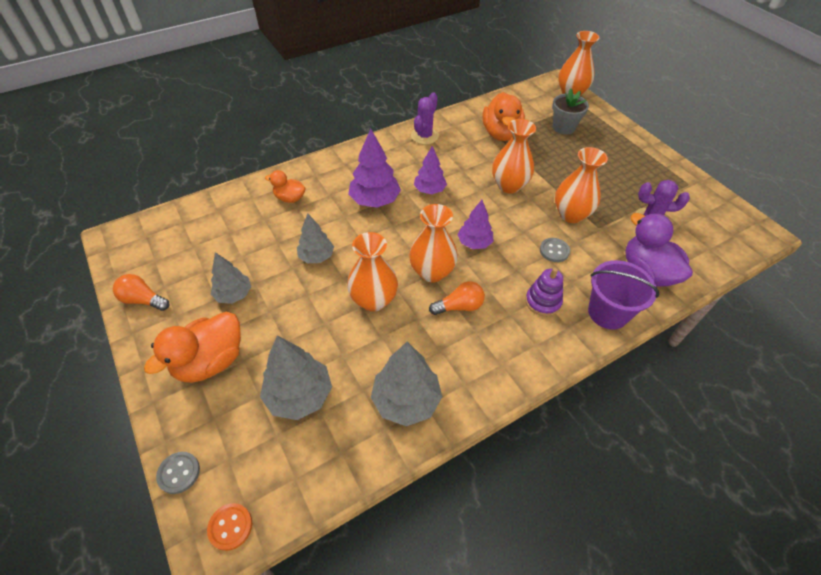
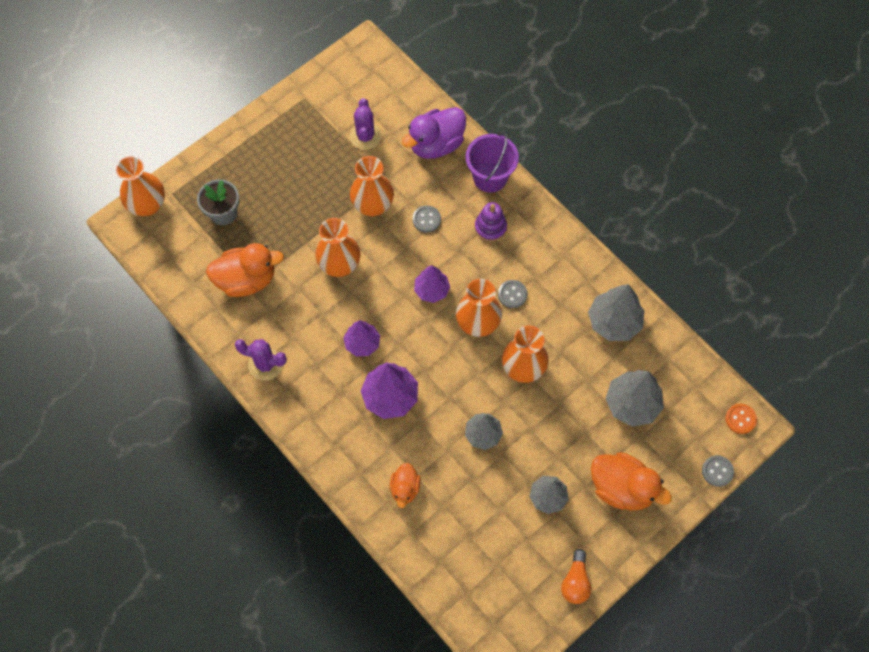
camera: 100 degrees left, 15 degrees up
orange light bulb [429,281,485,315] -> grey button [498,280,528,308]

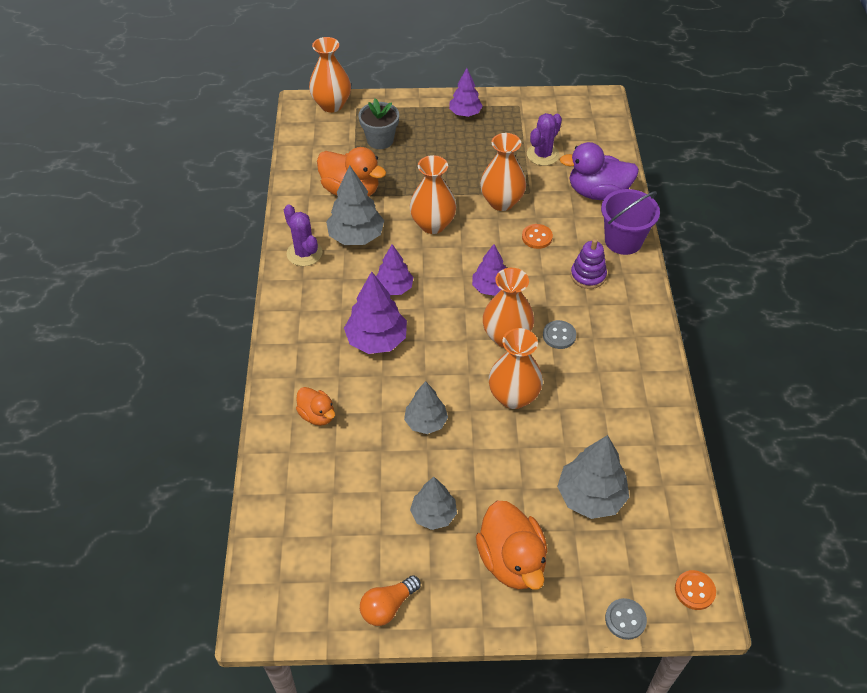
camera: 40 degrees right, 15 degrees down
orange duck [390,463,421,508] -> orange duck turned 90 degrees counterclockwise [296,387,335,426]
grey button [412,205,441,233] -> orange button [522,224,553,249]
grey tree [588,284,645,341] -> grey tree moved to [326,165,384,245]
none -> purple tree [449,68,483,117]

